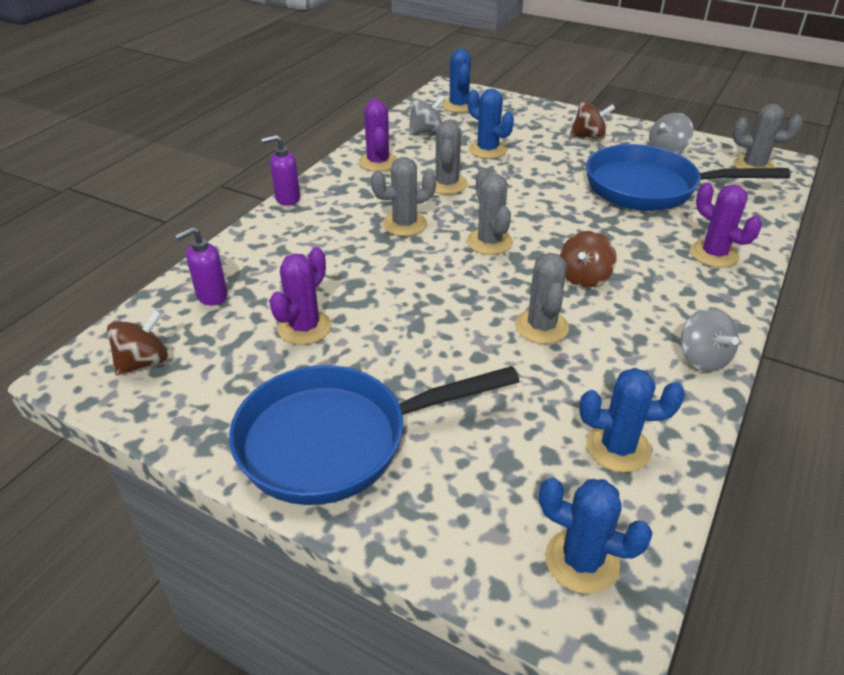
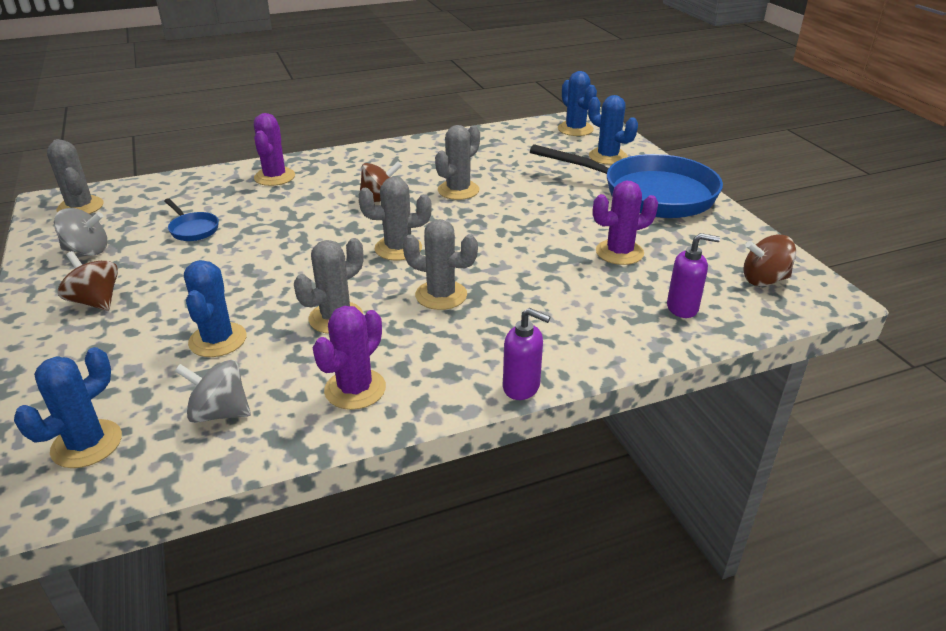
camera: 140 degrees left, 5 degrees down
grey cactus [467,169,513,255] -> grey cactus turned 60 degrees clockwise [358,177,432,260]
blue cactus [579,368,685,473] -> blue cactus moved to [588,95,638,165]
blue pan [586,144,791,211] -> blue pan [164,198,219,241], size x0.40
grey spinning top [681,307,739,372] -> none

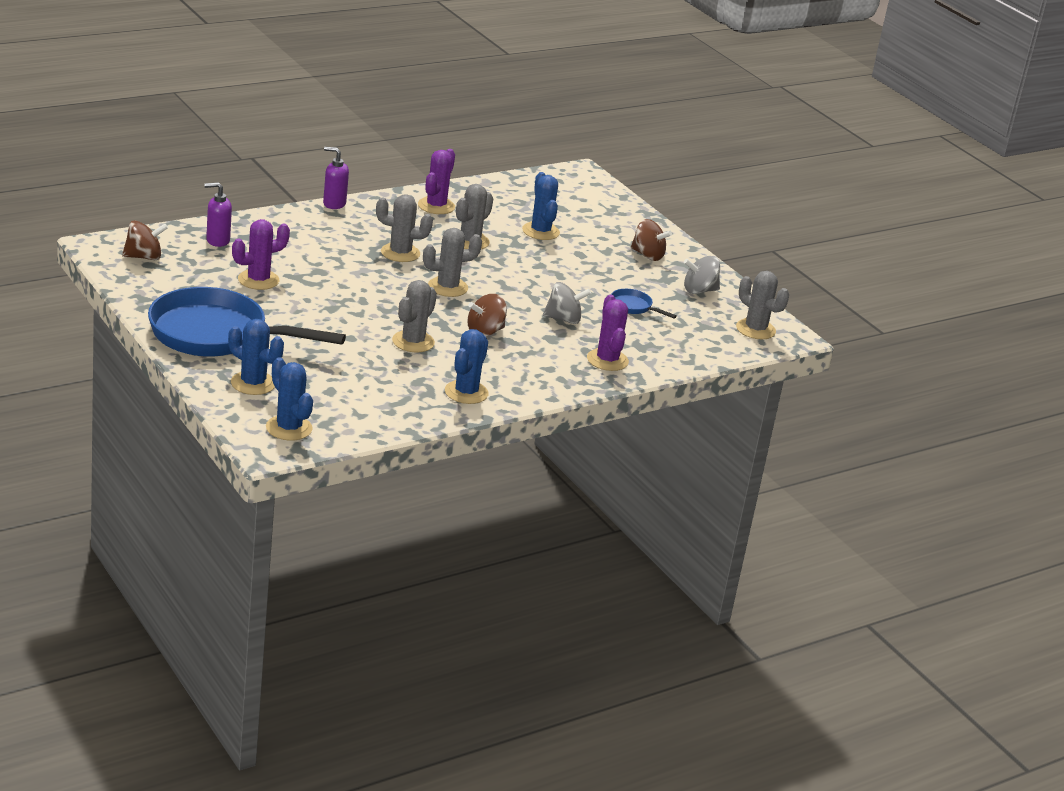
camera: 165 degrees right, 5 degrees down
blue cactus [14,347,122,468] -> blue cactus moved to [445,329,489,404]
grey spinning top [175,360,251,423] -> grey spinning top moved to [543,282,591,324]

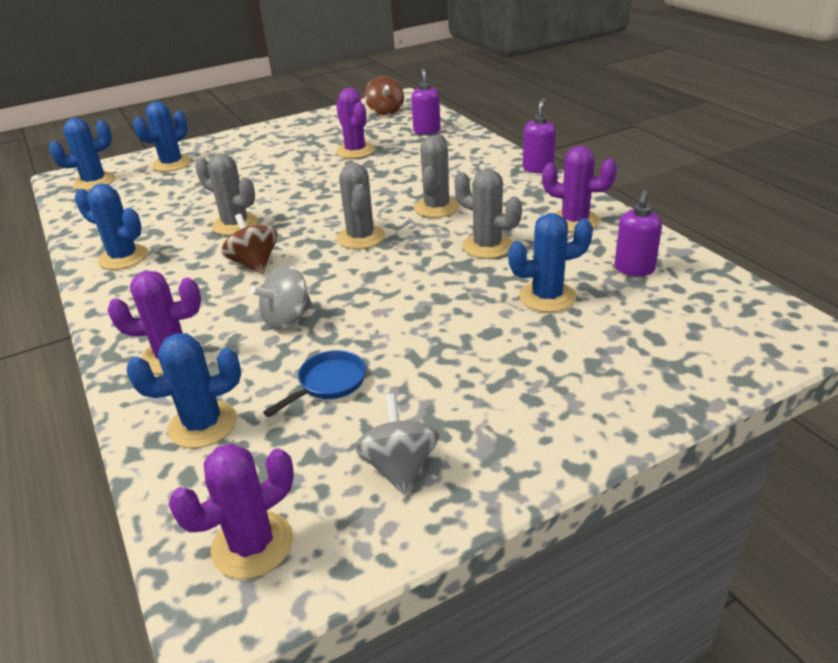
camera: 100 degrees right, 5 degrees up
blue pan [148,287,346,357] -> none
grey spinning top [543,282,591,324] -> grey spinning top turned 45 degrees clockwise [250,265,312,330]
brown spinning top [631,219,672,261] -> none
grey cactus [736,271,789,339] -> purple cactus [169,443,294,579]
none -> blue cactus [127,333,241,448]
none -> purple soap dispenser [615,190,662,276]

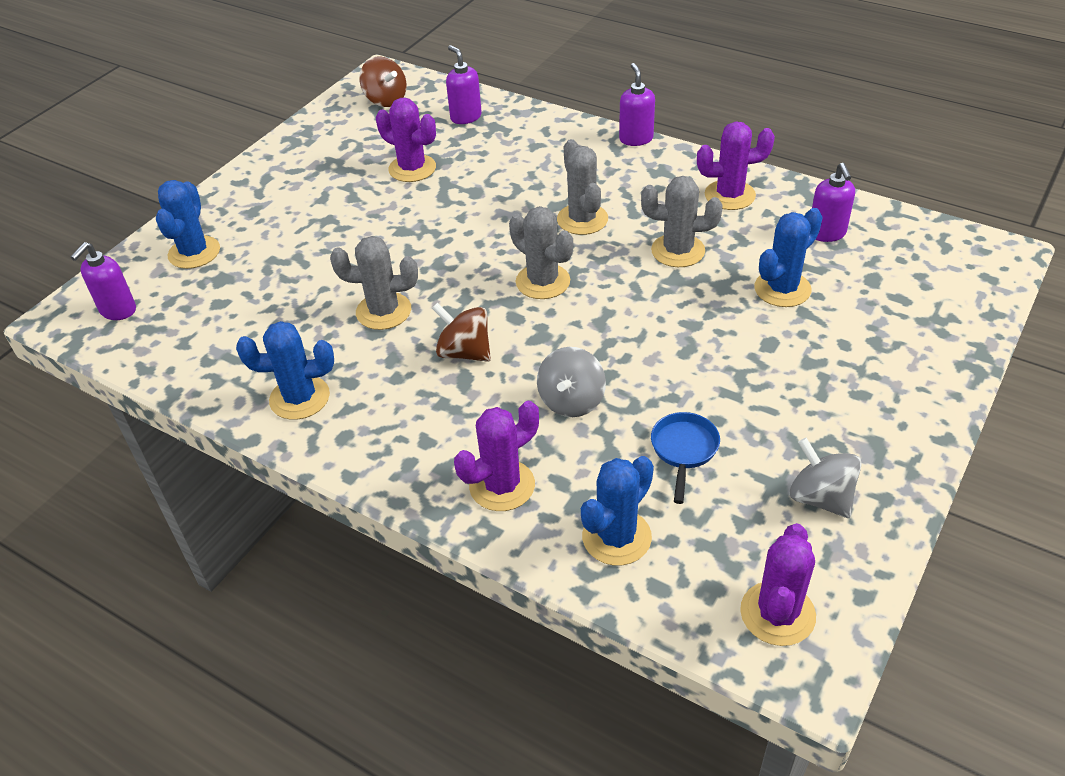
camera: 30 degrees left, 10 degrees up
blue cactus [49,118,115,190] -> purple soap dispenser [70,242,136,320]

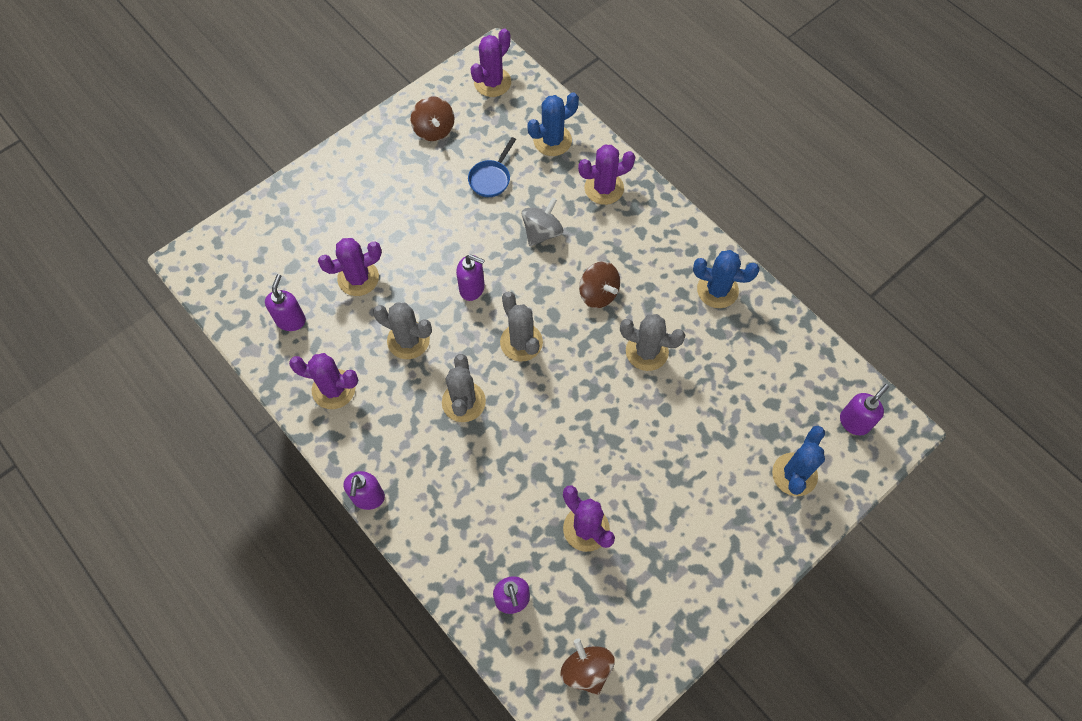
camera: 165 degrees left, 20 degrees up
blue cactus [754,208,823,307] -> purple cactus [318,238,382,296]
grey spinning top [790,438,862,518] -> brown spinning top [411,96,454,141]
none -> purple soap dispenser [456,254,485,301]

